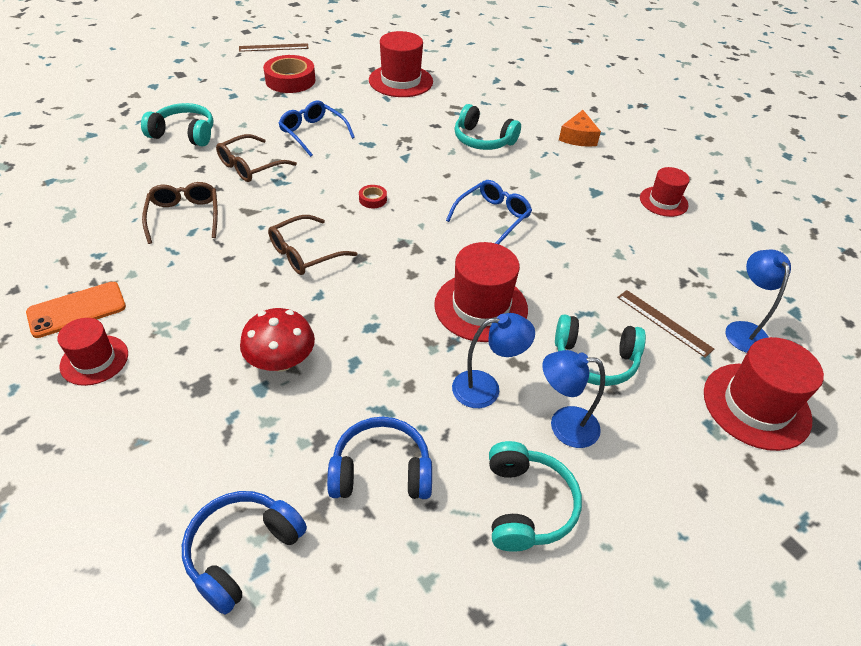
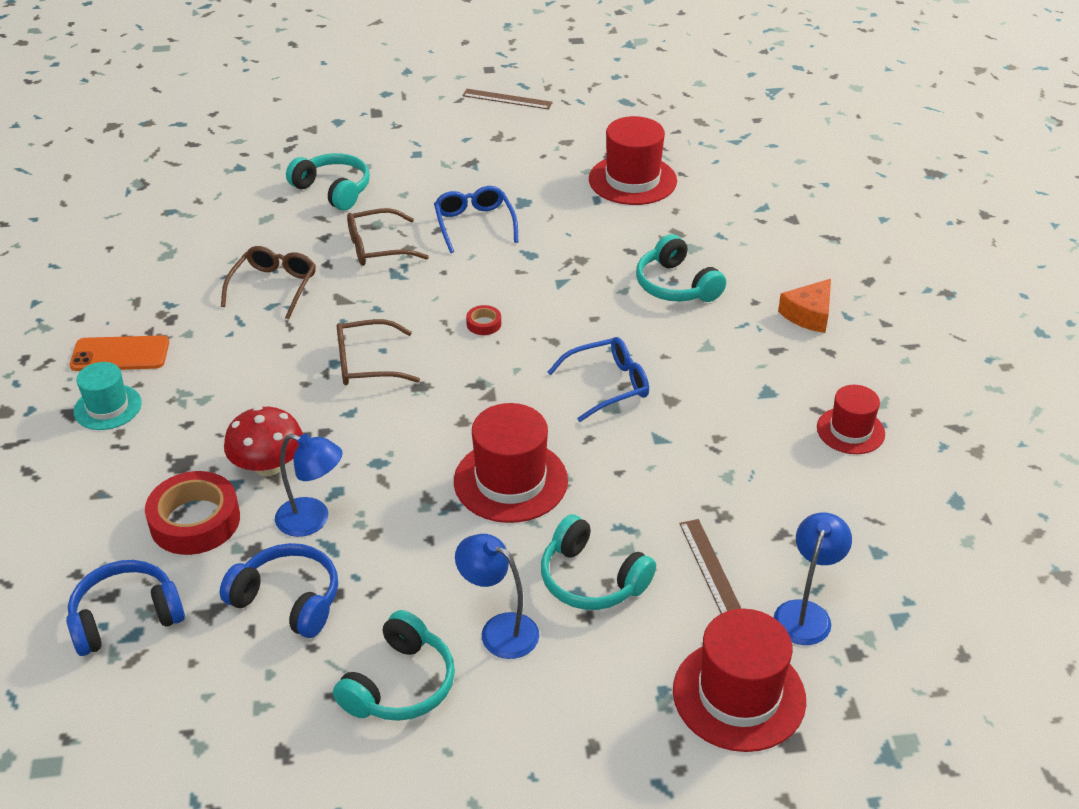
camera: 30 degrees right, 5 degrees down
red hat [57,318,128,386] -> turquoise hat [73,362,142,430]
red tape [263,55,315,93] -> red tape moved to [145,471,240,555]
blue lamp [452,313,535,408] -> blue lamp moved to [275,434,343,537]

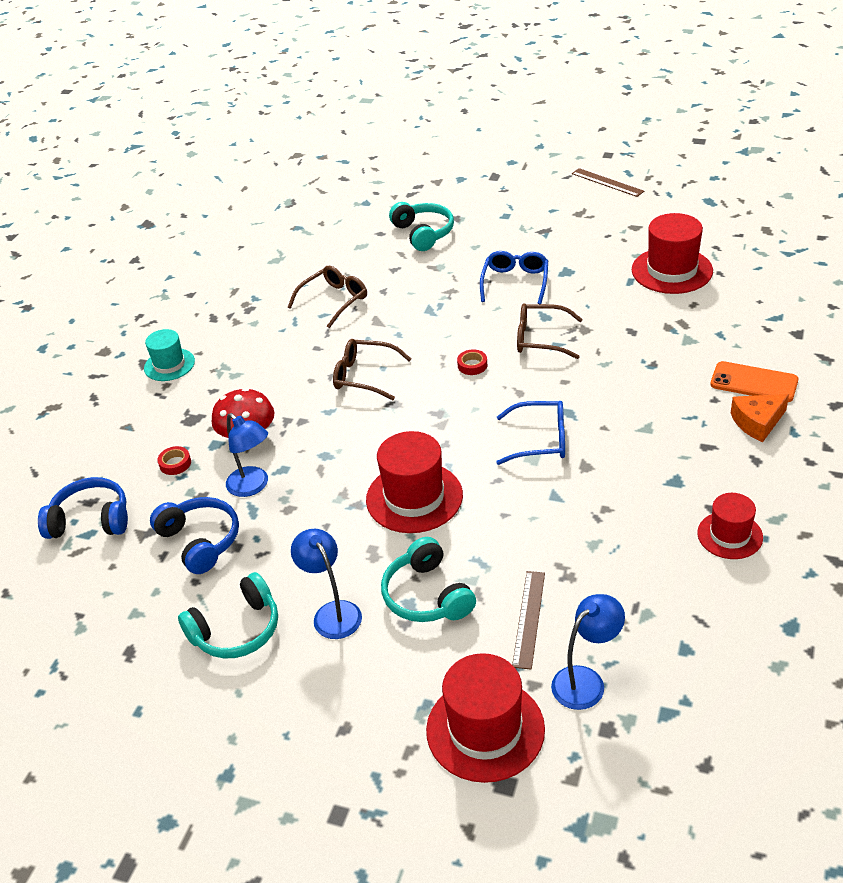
camera: 30 degrees right, 0 degrees up
orange phone [70,335,169,371] -> orange phone moved to [710,361,798,402]
red tape [145,471,240,555] -> red tape [157,446,191,475], size x0.46
brown glasses [347,208,429,266] -> brown glasses moved to [517,303,583,359]
turquoise headphones [636,234,726,302] -> none

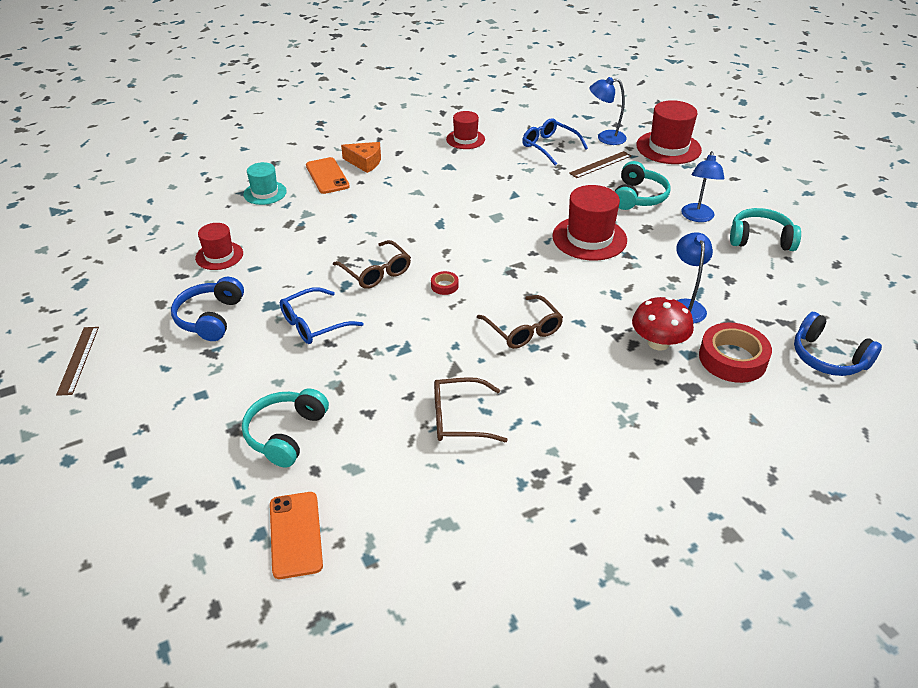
camera: 140 degrees left, 0 degrees up
turquoise hat [144,329,195,381] -> turquoise hat moved to [243,162,287,205]
blue headphones [150,497,239,574] -> blue headphones moved to [171,277,244,341]
red tape [157,446,191,475] -> red tape [699,322,772,383], size x2.19
blue glasses [496,401,565,465] -> blue glasses moved to [522,118,588,166]
red hat [632,213,713,294] -> red hat [195,223,243,270], size x0.61
none -> orange phone [270,492,323,579]

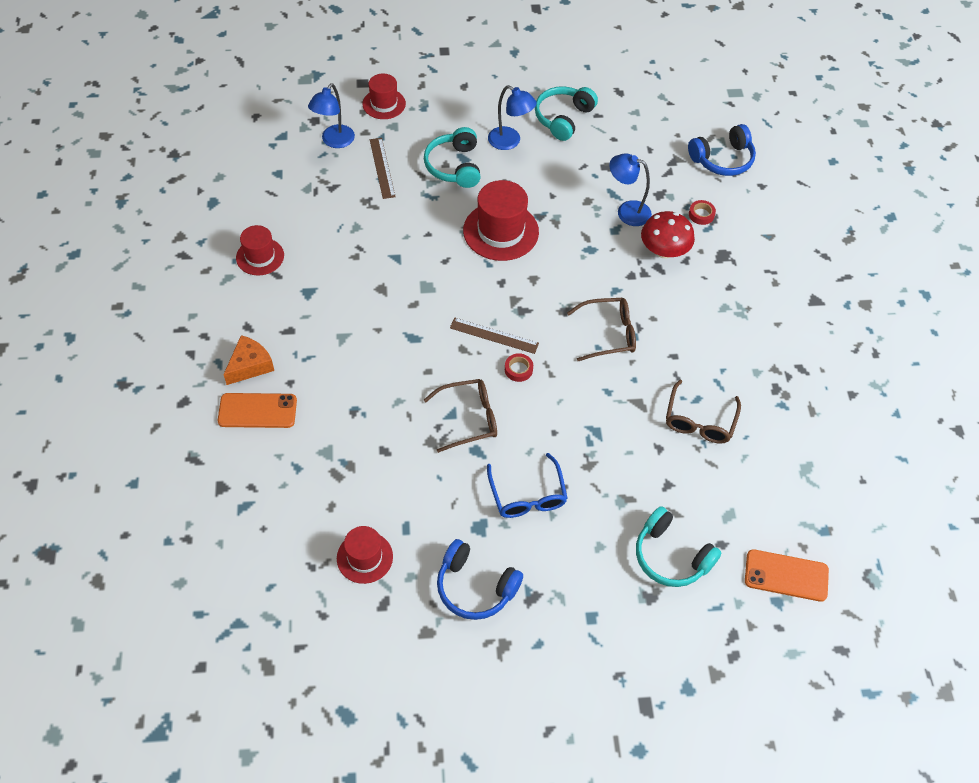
camera: 70 degrees left, 15 degrees up
brown ruler [56,327,99,396] -> brown ruler moved to [450,317,539,354]
turquoise hat [243,162,287,205] -> none
blue glasses [522,118,588,166] -> none
turquoise headphones [615,161,670,210] -> turquoise headphones turned 135 degrees counterclockwise [424,127,481,188]
red hat [636,100,702,164] -> red hat [363,74,406,119], size x0.61
red tape [699,322,772,383] -> red tape [689,200,716,225], size x0.46

